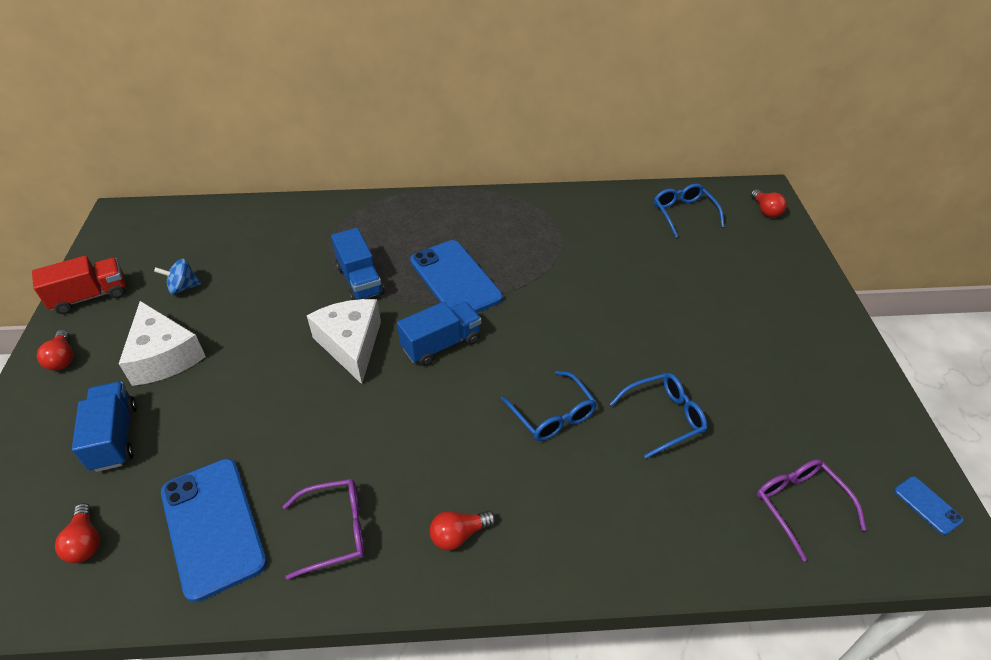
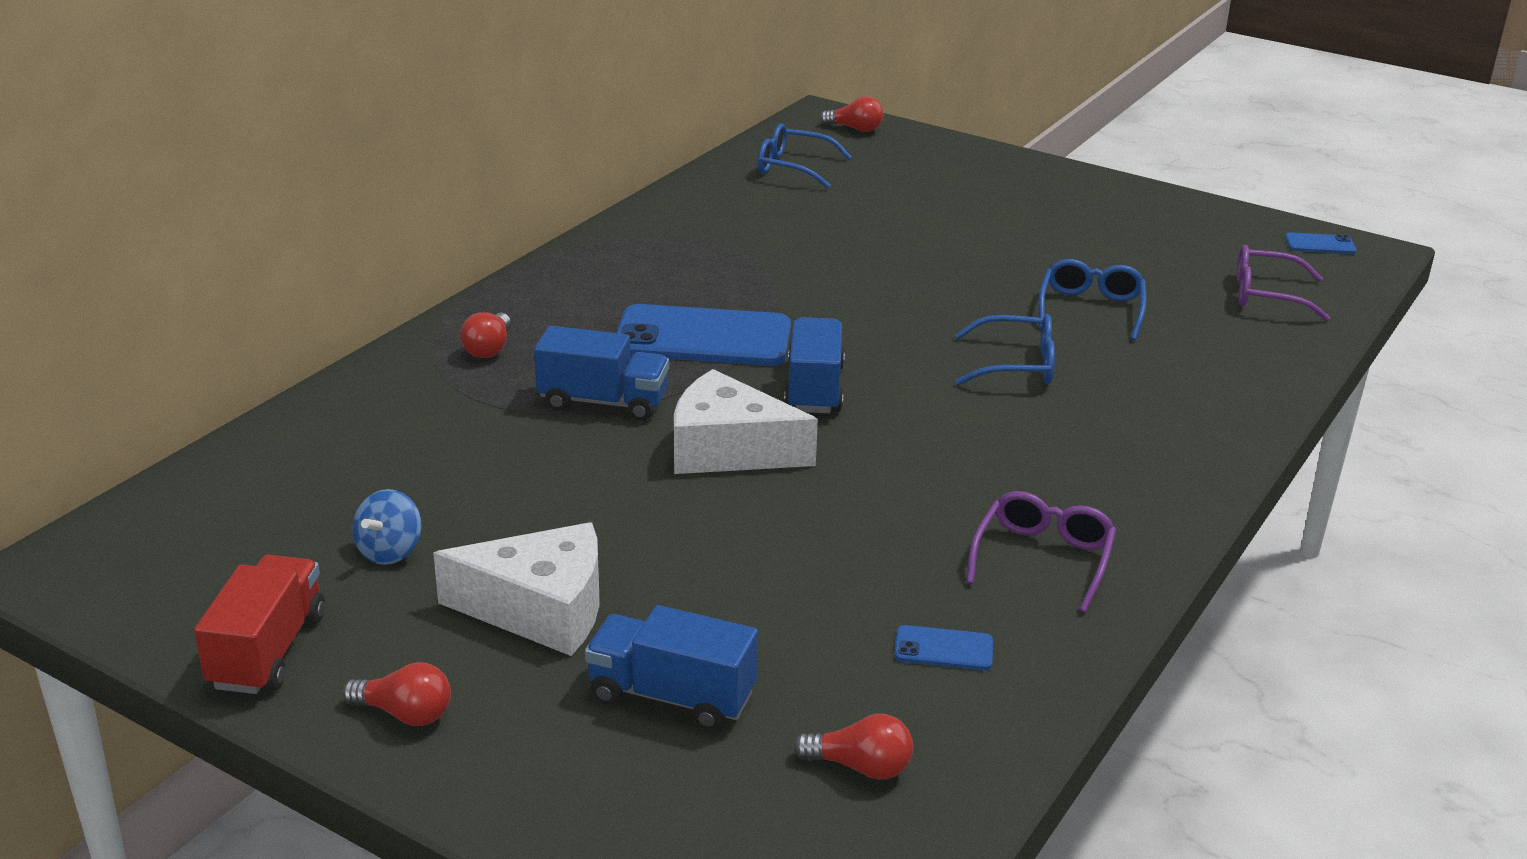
camera: 55 degrees left, 15 degrees down
blue phone [161,459,267,602] -> blue phone [894,625,993,670], size x0.43
red light bulb [430,511,496,550] -> red light bulb moved to [460,312,511,358]

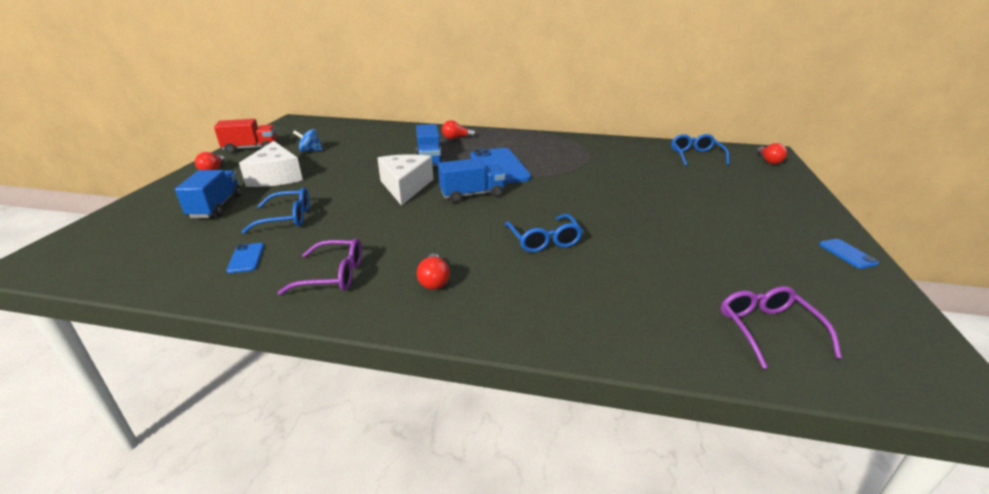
camera: 70 degrees right, 0 degrees up
red light bulb [793,714,913,780] -> red light bulb moved to [417,253,450,290]
blue glasses [1038,259,1147,341] -> blue glasses moved to [241,188,310,234]
blue phone [1285,232,1356,254] -> blue phone moved to [819,239,879,269]

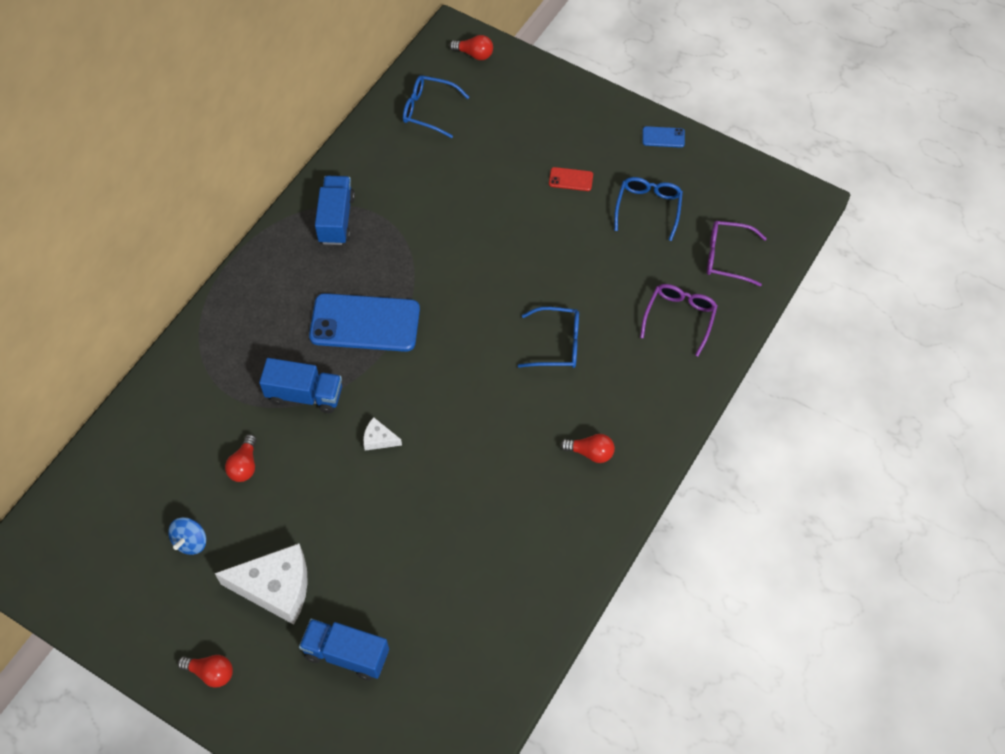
camera: 70 degrees left, 30 degrees up
red truck [214,119,277,153] -> none
blue phone [226,243,264,273] -> none
blue glasses [241,188,310,234] -> blue glasses moved to [614,177,683,241]
purple glasses [277,238,362,295] -> purple glasses moved to [640,284,718,357]
white cheese [377,154,433,206] -> white cheese [363,417,402,451], size x0.46
blue truck [438,158,505,203] -> blue truck moved to [315,176,355,245]
red light bulb [442,120,476,139] -> red light bulb moved to [225,434,257,482]
none -> red phone [549,167,593,191]

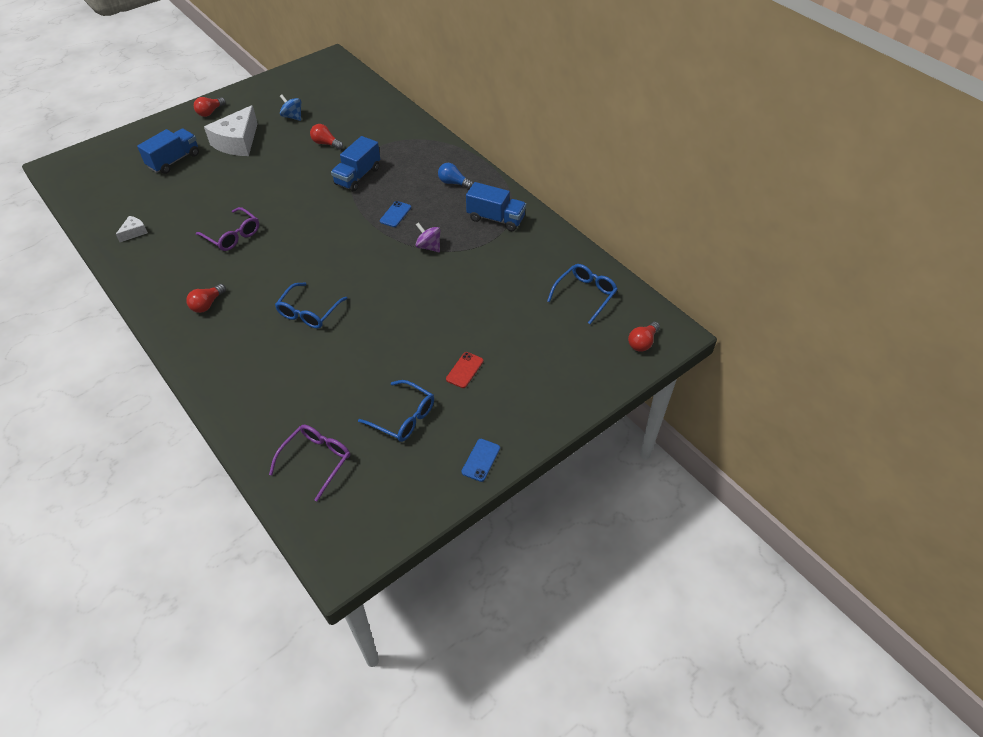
camera: 110 degrees right, 10 degrees down
blue phone [309,293,420,352] -> blue phone [380,201,411,227], size x0.43
white cheese [363,417,402,451] -> white cheese moved to [116,216,148,242]
purple glasses [640,284,718,357] -> purple glasses moved to [196,207,259,251]
none -> purple spinning top [416,222,440,252]
none -> blue light bulb [438,163,473,189]

